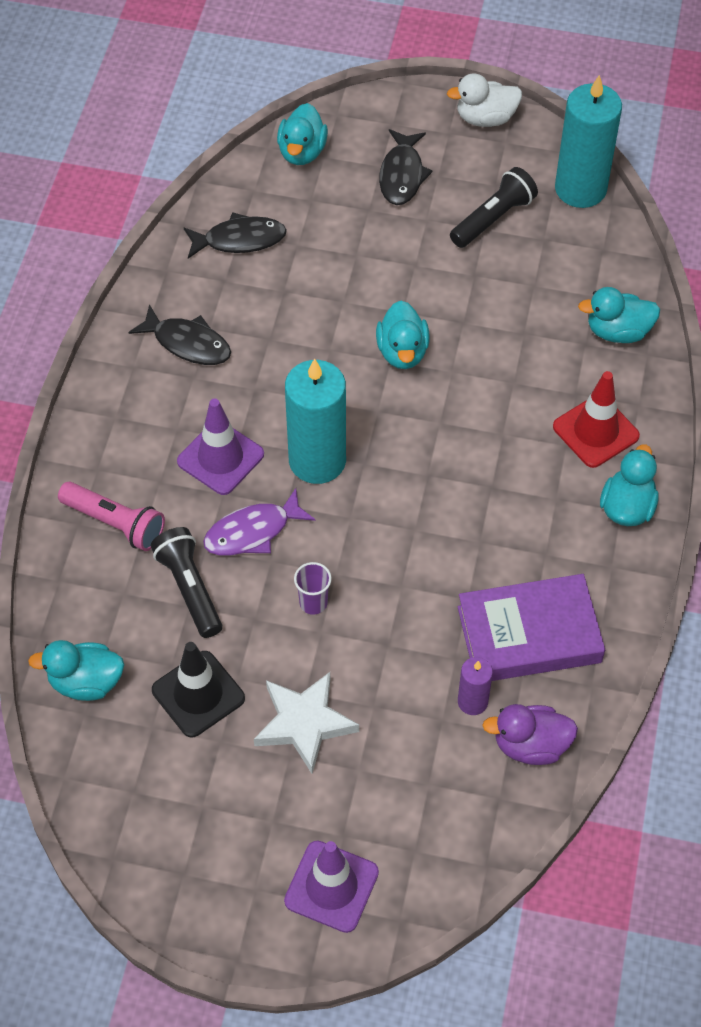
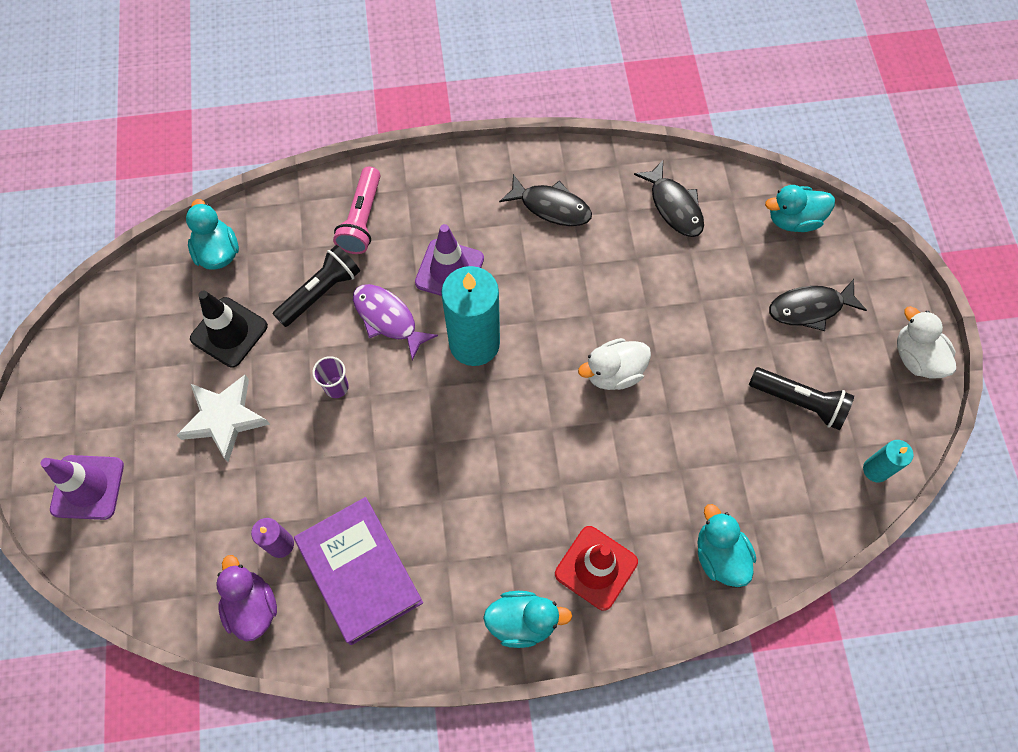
camera: 70 degrees right, 10 degrees up
black fish [128,304,231,365] -> black fish turned 75 degrees counterclockwise [499,174,592,226]
turquoise duck [376,301,430,369] -> white duck [578,338,651,390]
turquoise candle [555,75,622,208] -> turquoise candle [863,440,914,483], size x0.49

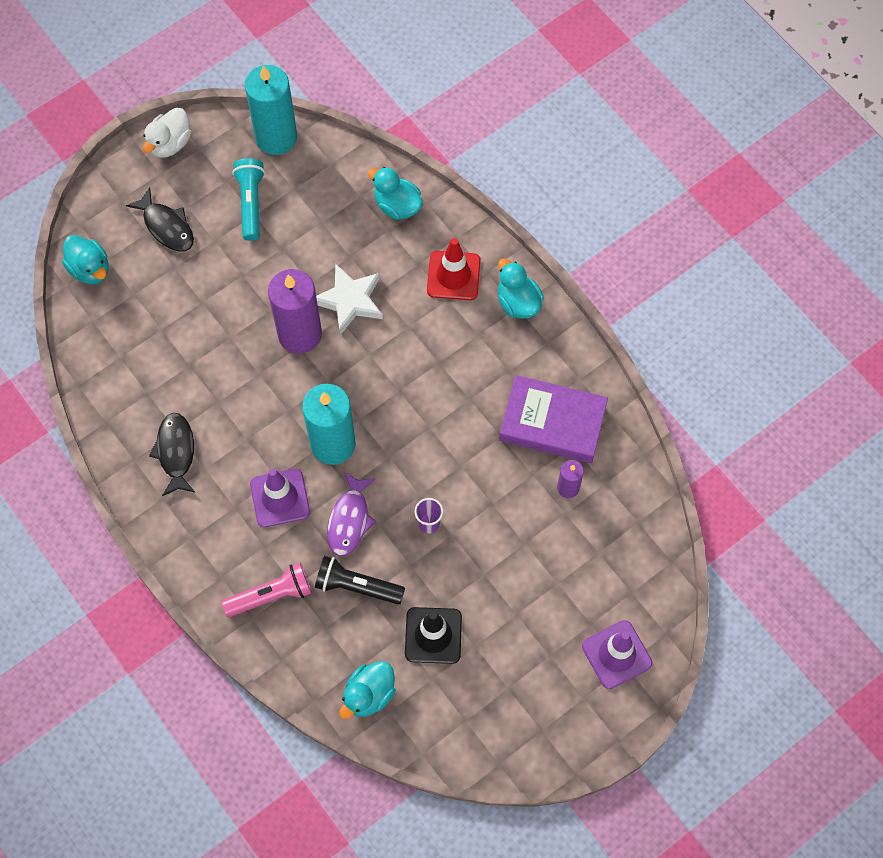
camera: 120 degrees left, 0 degrees up
white star [177,375,270,462] -> white star moved to [316,263,383,335]
purple duck [216,555,277,642] -> none
purple book [294,497,423,645] -> purple book turned 75 degrees clockwise [499,375,608,463]
white duck [578,338,651,390] -> purple candle [268,269,322,354]
black fish [634,160,704,237] -> none
turquoise duck [697,504,756,587] -> turquoise duck turned 90 degrees clockwise [368,167,423,220]
black flashlight [749,367,854,430] -> turquoise flashlight [232,158,265,241]
turquoise candle [863,440,914,483] -> turquoise candle [245,65,297,155], size x2.03

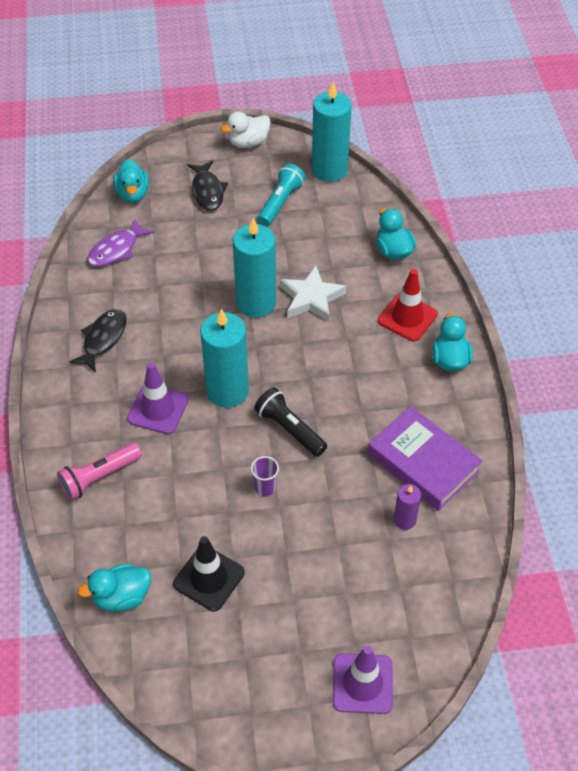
camera: 30 degrees right, 15 degrees down
pink flashlight [221,563,312,617] -> pink flashlight turned 135 degrees clockwise [57,443,142,501]
purple candle [268,269,322,354] -> turquoise candle [233,218,276,318]
black flashlight [315,556,405,605] -> black flashlight moved to [254,387,327,457]
purple fish [327,472,376,556] -> purple fish moved to [87,219,154,267]

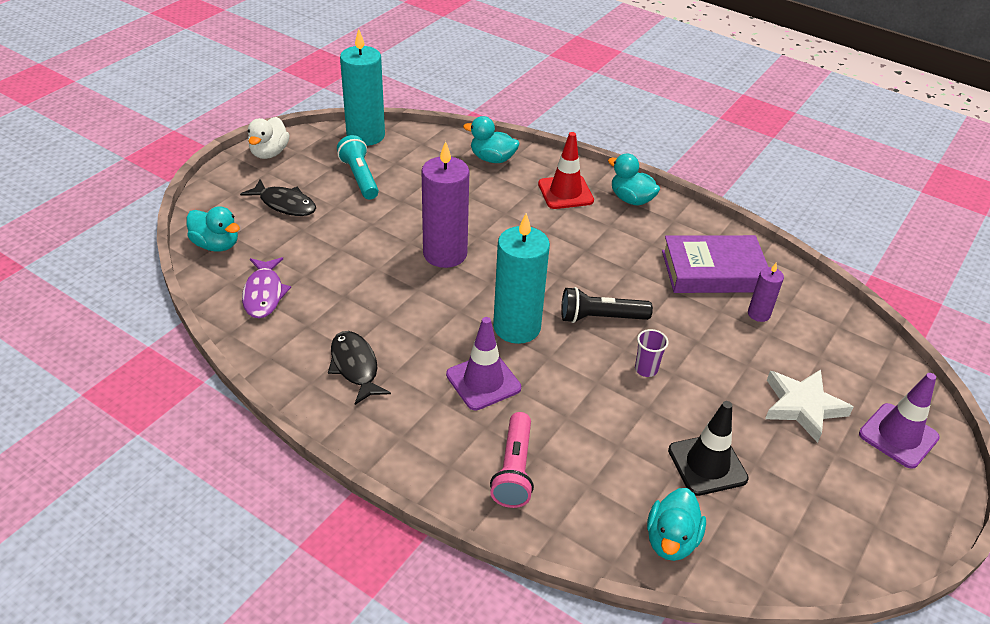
camera: 50 degrees left, 10 degrees down
turquoise candle [233,218,276,318] -> purple candle [422,141,469,268]
white star [280,265,346,322] -> white star moved to [765,369,854,443]

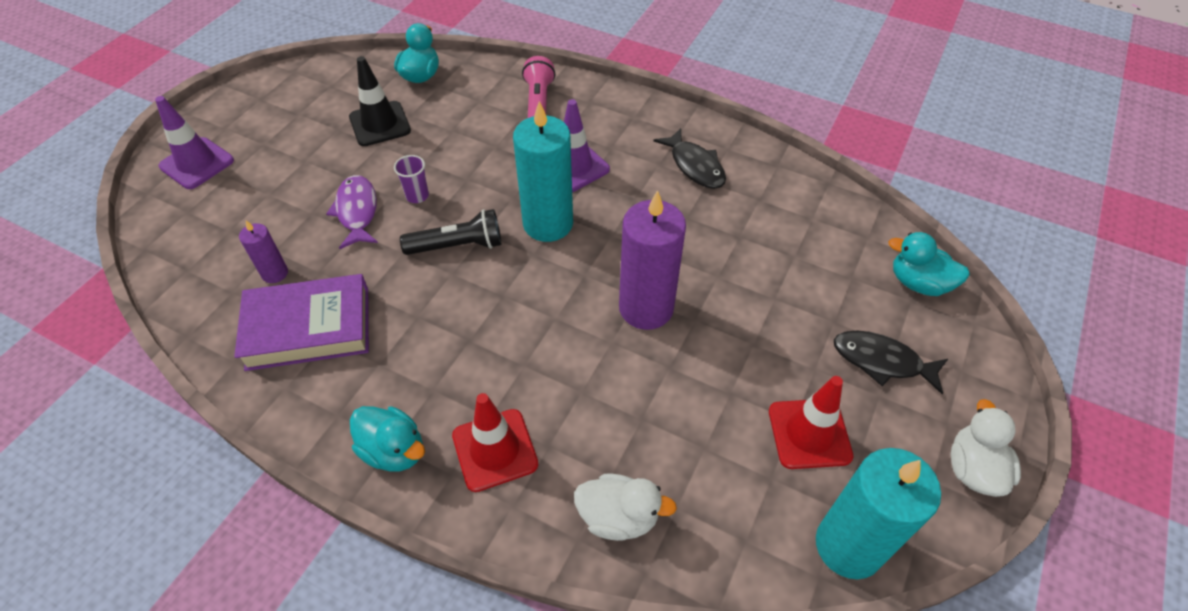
camera: 175 degrees right, 10 degrees up
purple fish [242,257,291,319] -> purple fish moved to [326,175,378,249]
turquoise flashlight [337,135,379,200] -> red traffic cone [769,376,854,469]
turquoise duck [463,116,519,163] -> white duck [574,473,677,541]
white star [765,369,854,443] -> none

